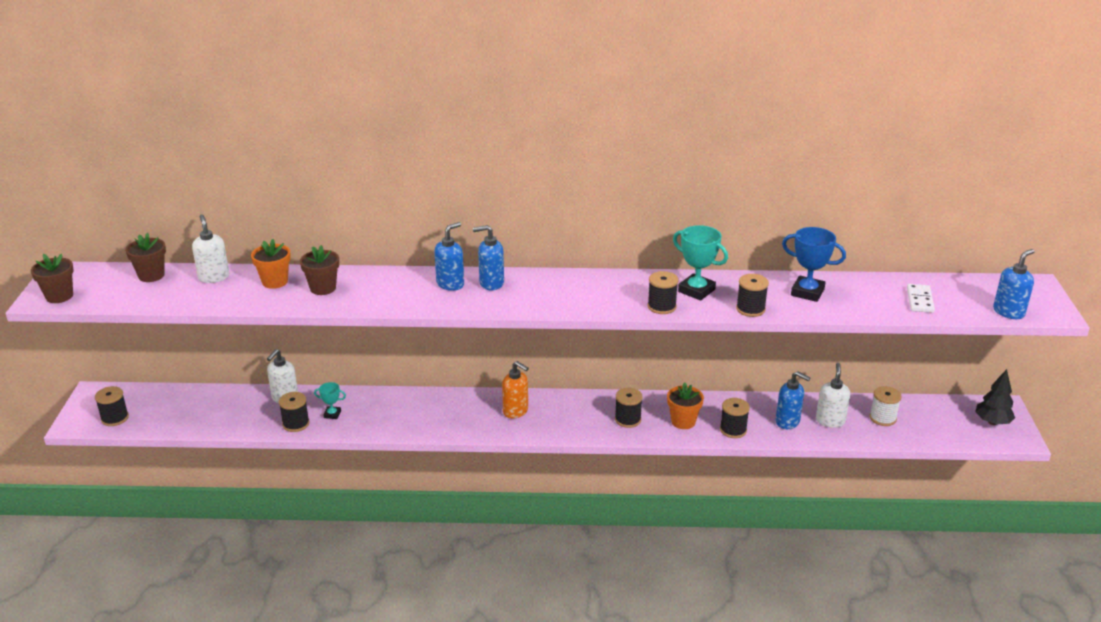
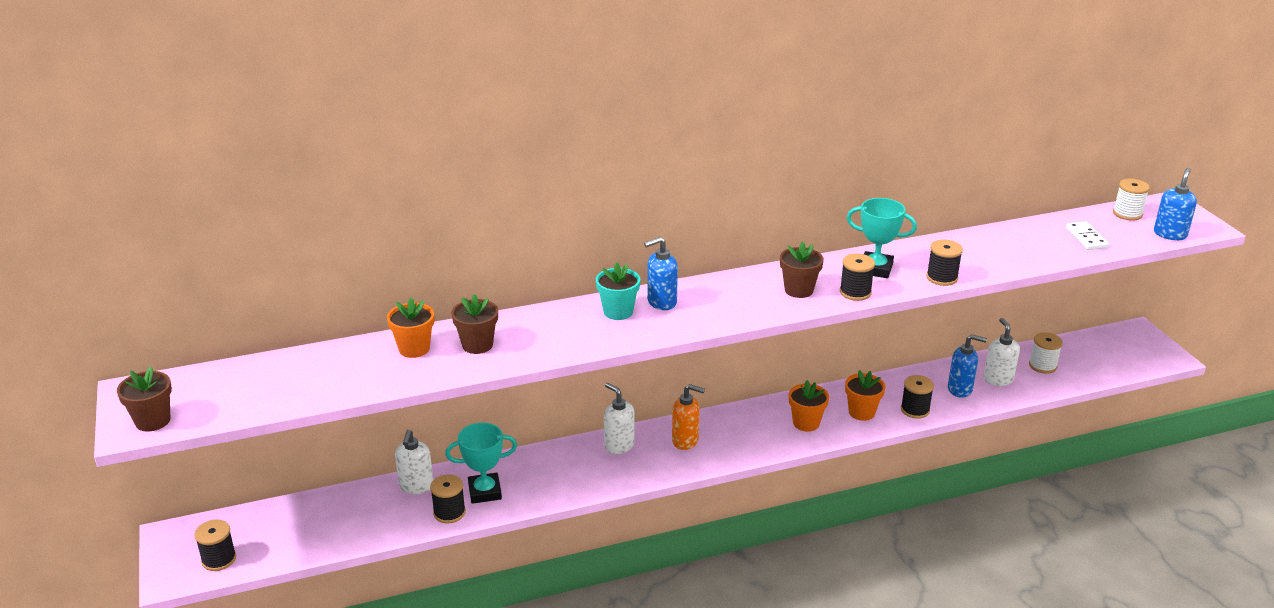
camera: 20 degrees left, 0 degrees up
brown flower pot [125,233,166,282] -> brown flower pot moved to [780,242,824,298]
white soap dispenser [192,214,229,283] -> white soap dispenser moved to [604,383,635,454]
turquoise trophy [314,382,346,419] -> turquoise trophy [445,423,517,504], size x1.82
blue soap dispenser [434,222,464,291] -> turquoise flower pot [596,262,640,320]
black spool [615,388,643,428] -> orange flower pot [789,380,829,432]
blue trophy [782,227,846,302] -> none
black tree [975,369,1015,425] -> none
none -> white spool [1113,179,1150,221]

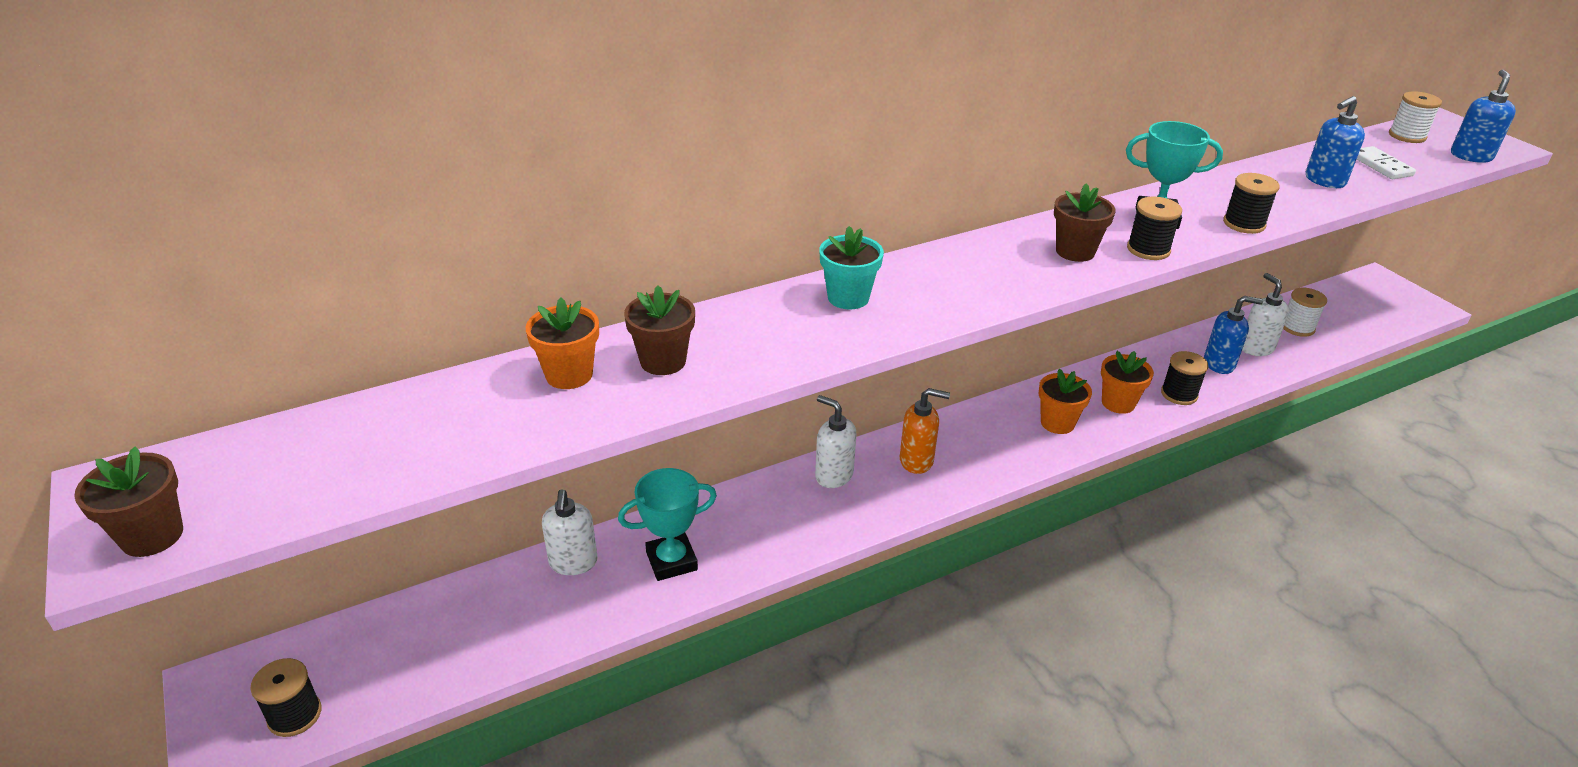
camera: 10 degrees left, 5 degrees up
black spool [430,474,466,523] -> none
blue soap dispenser [644,237,678,310] -> blue soap dispenser moved to [1306,96,1365,188]

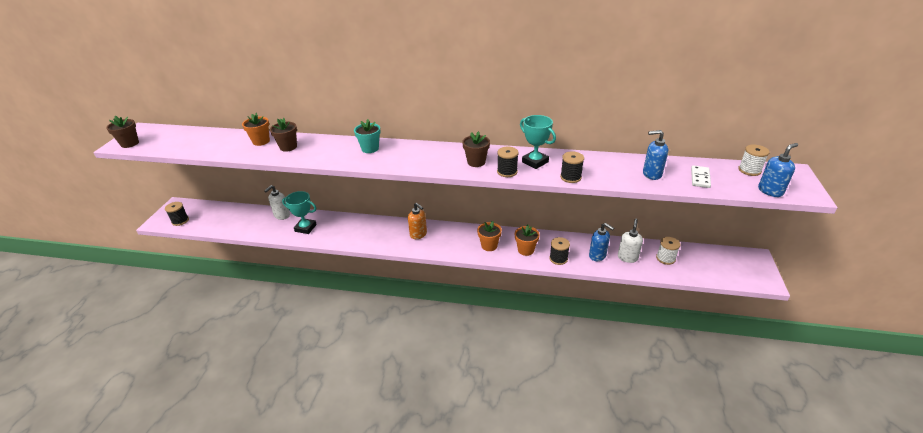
camera: 40 degrees right, 0 degrees up
white soap dispenser [815,395,857,488] -> none

